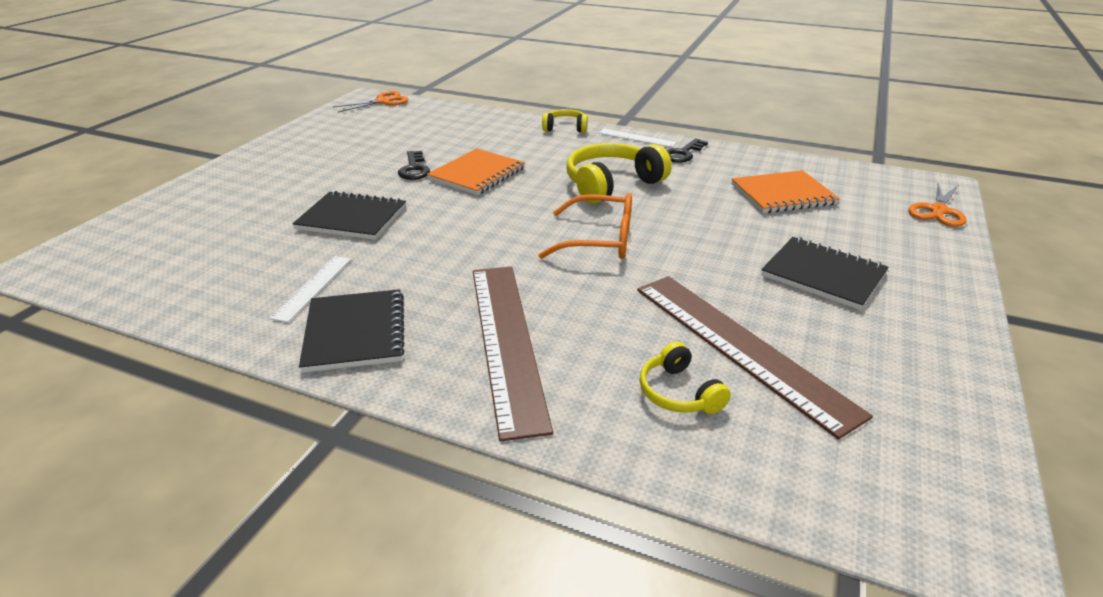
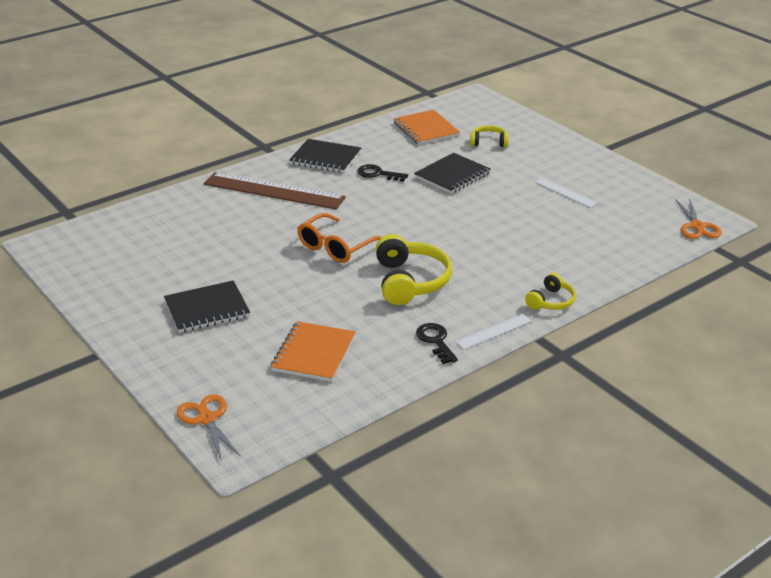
camera: 120 degrees right, 0 degrees up
white ruler [269,256,351,323] -> white ruler moved to [535,178,598,208]
black key [398,151,430,180] -> black key moved to [357,164,408,182]
orange notebook [427,148,525,195] -> orange notebook moved to [393,110,460,145]
brown ruler [637,276,873,439] -> none
yellow headphones [640,341,731,414] -> yellow headphones moved to [470,125,509,147]

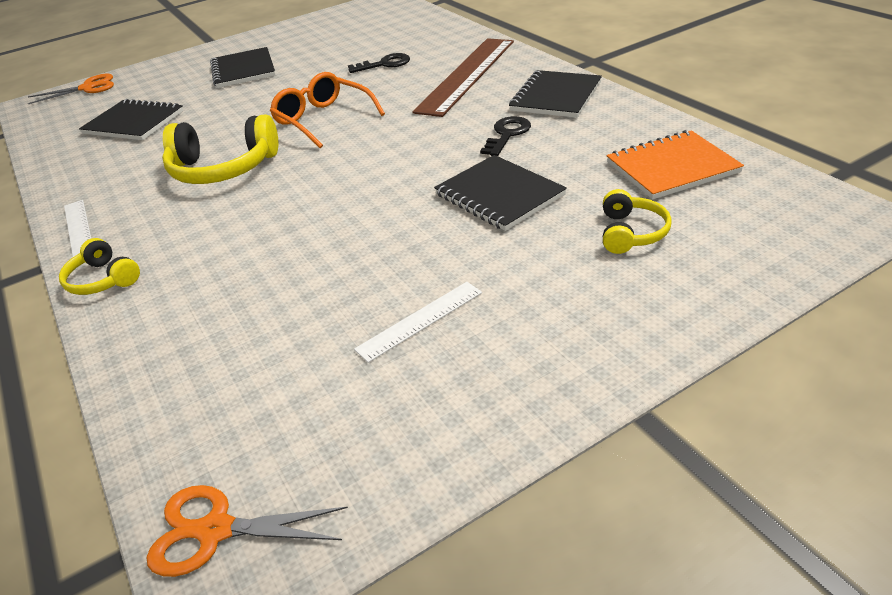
camera: 100 degrees right, 5 degrees up
orange notebook [271,321,356,382] -> black notebook [79,99,184,140]
black key [416,323,458,364] -> black key moved to [348,53,410,73]

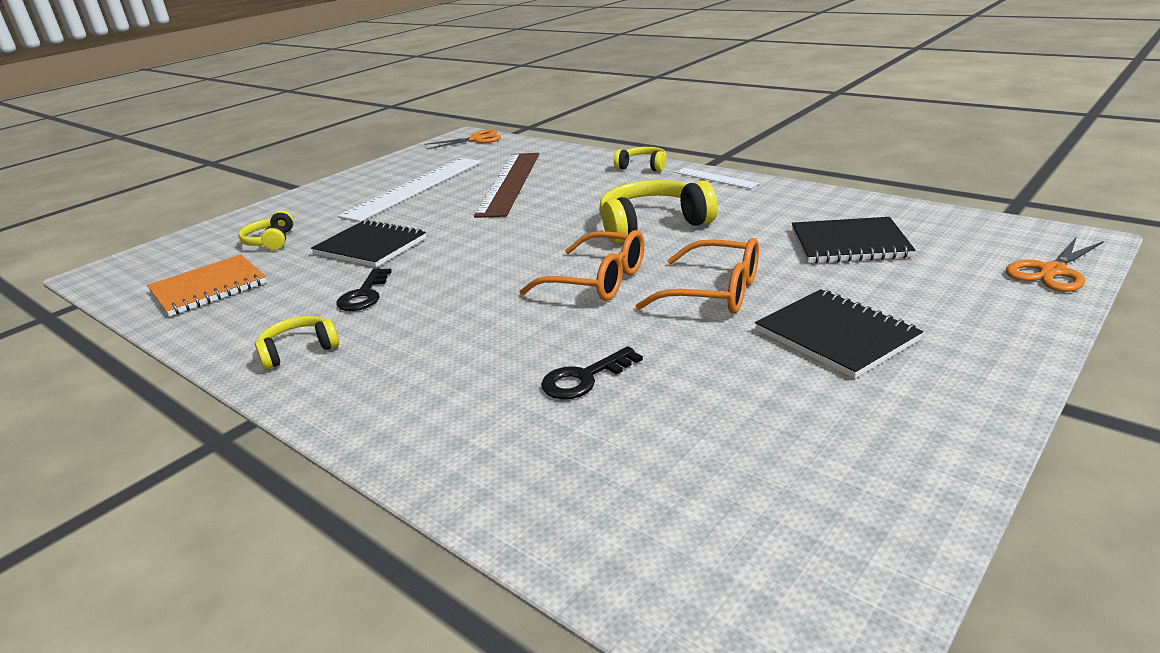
camera: 160 degrees right, 10 degrees down
white ruler [354,282,482,363] -> white ruler [338,158,481,222], size x2.07
brown ruler [412,38,514,117] -> brown ruler moved to [474,153,539,218]
black notebook [509,70,602,118] -> yellow headphones [255,316,339,369]
none -> orange glasses [635,238,759,314]

